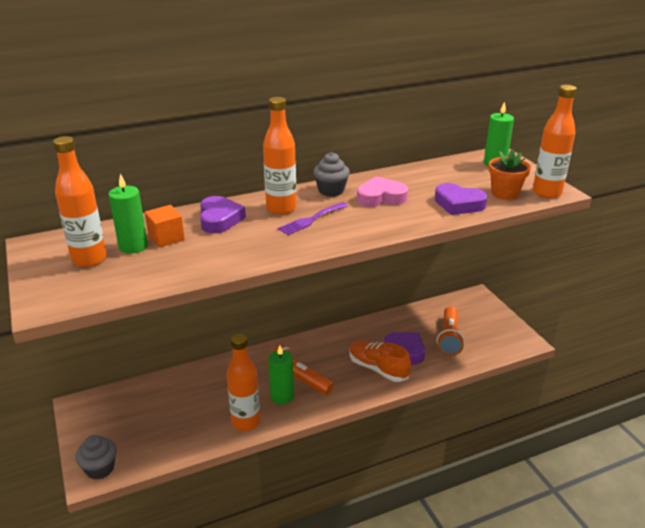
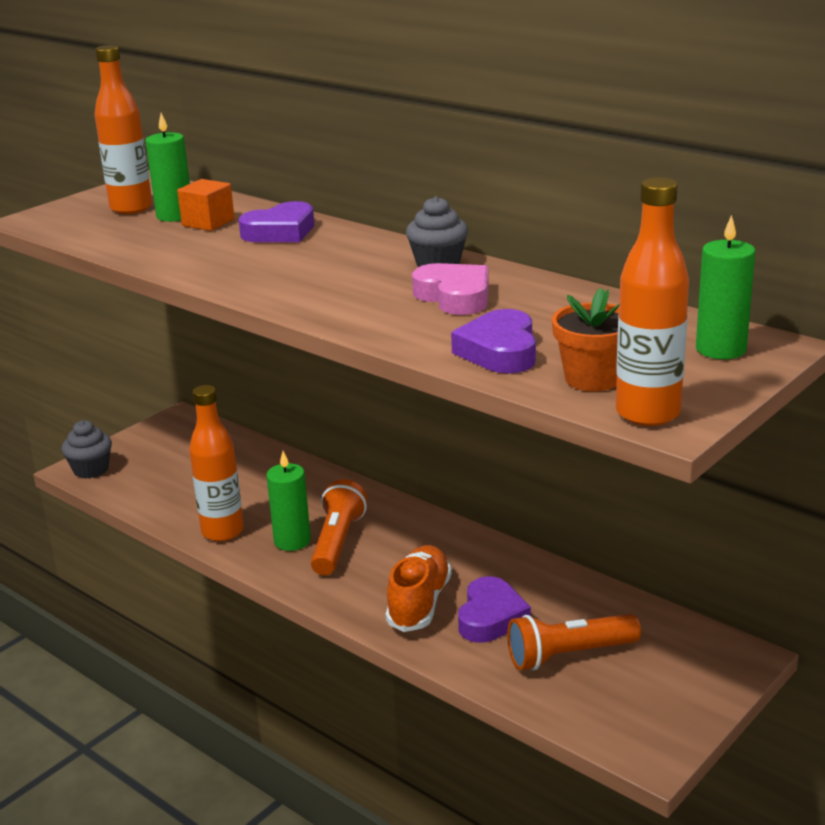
camera: 65 degrees right, 5 degrees down
orange bottle [263,97,296,215] -> none
purple fork [278,202,348,235] -> none

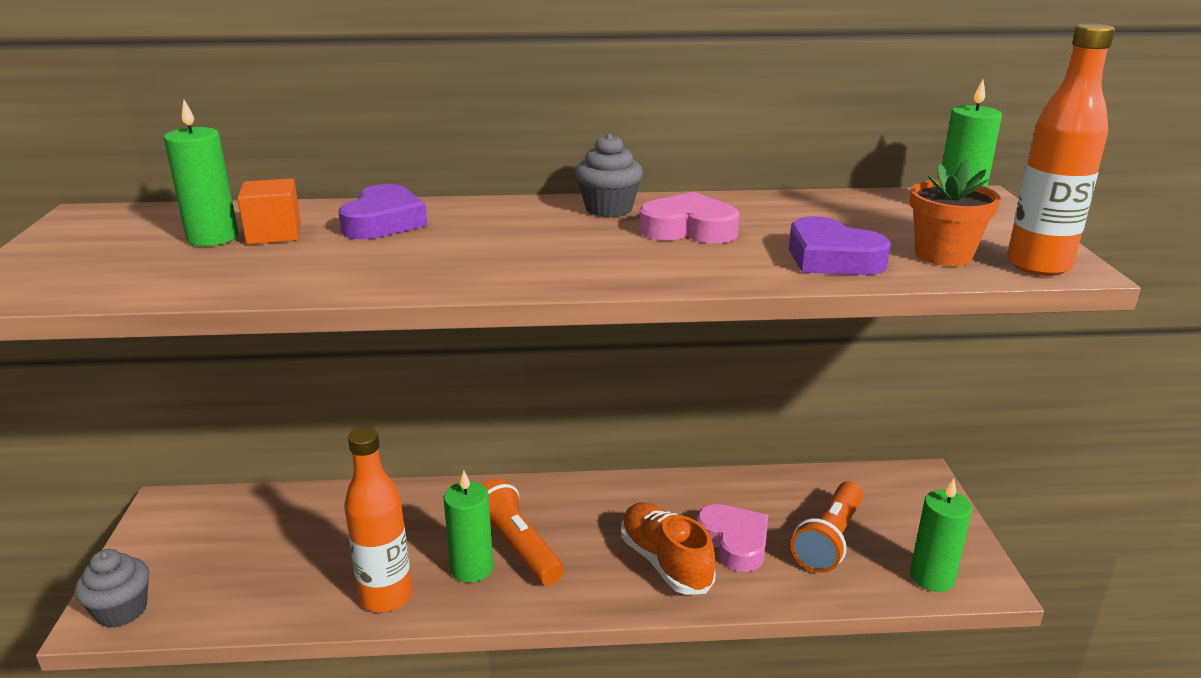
camera: 45 degrees left, 0 degrees up
orange bottle [94,45,152,214] -> none
purple heart [458,576,531,643] -> pink heart [697,504,768,572]
none -> green candle [910,478,972,592]

